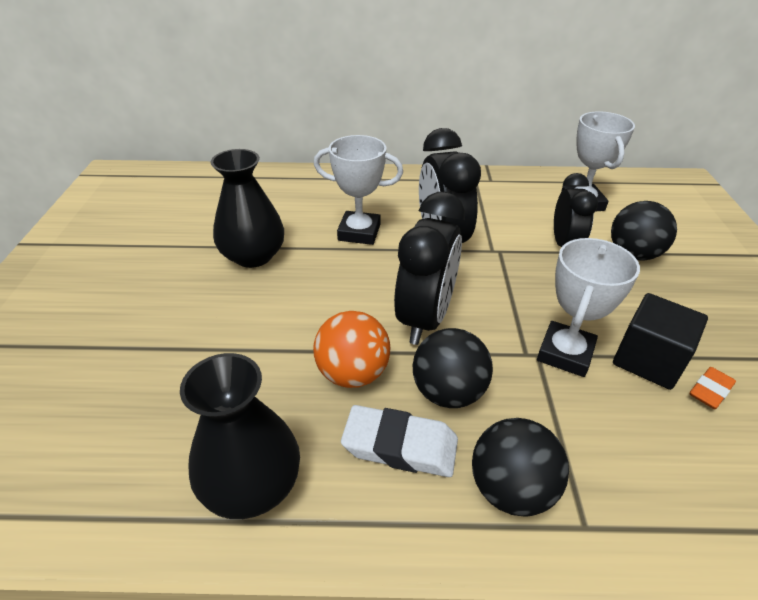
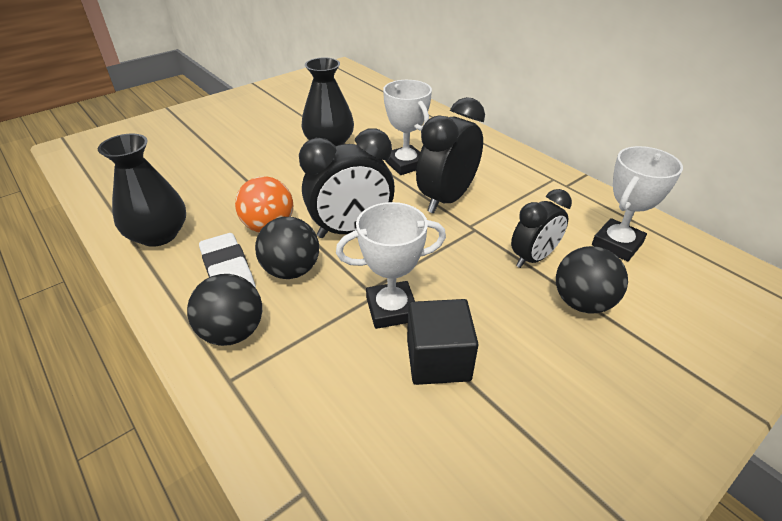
camera: 50 degrees right, 0 degrees up
orange eraser [690,367,736,409] -> none

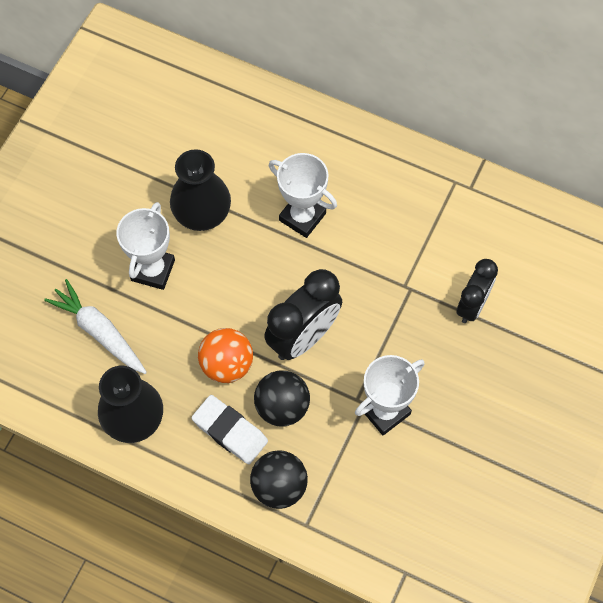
camera: 25 degrees left, 25 degrees up
black cube [407,299,479,385] -> none
black clock [416,97,485,213] -> none
black ball [556,246,628,313] -> none
white trophy [592,146,683,261] -> white trophy moved to [116,202,175,290]
none -> white carrot [44,279,147,374]

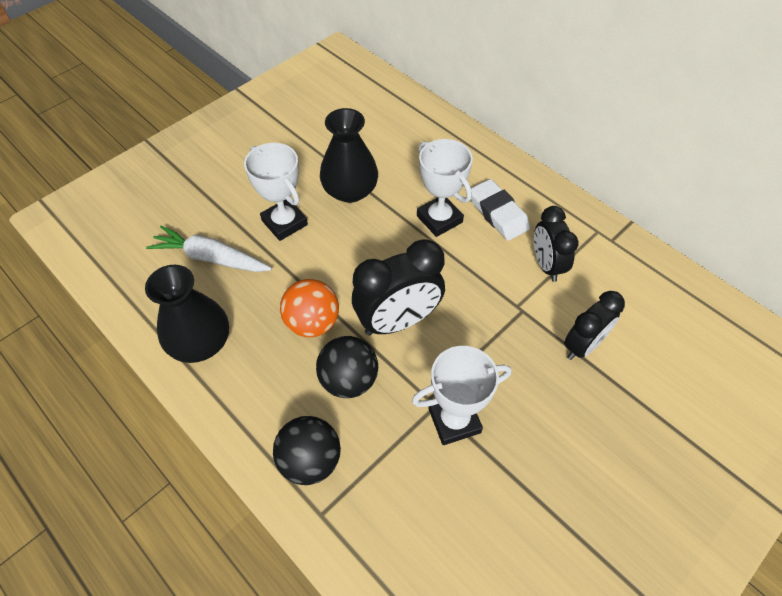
camera: 20 degrees right, 10 degrees down
white carrot [44,279,147,374] -> white carrot turned 45 degrees counterclockwise [146,225,272,272]
white trophy [116,202,175,290] -> white trophy turned 75 degrees counterclockwise [244,143,308,241]
white eraser [192,395,268,464] -> white eraser moved to [471,179,530,241]
none -> black clock [534,206,578,282]

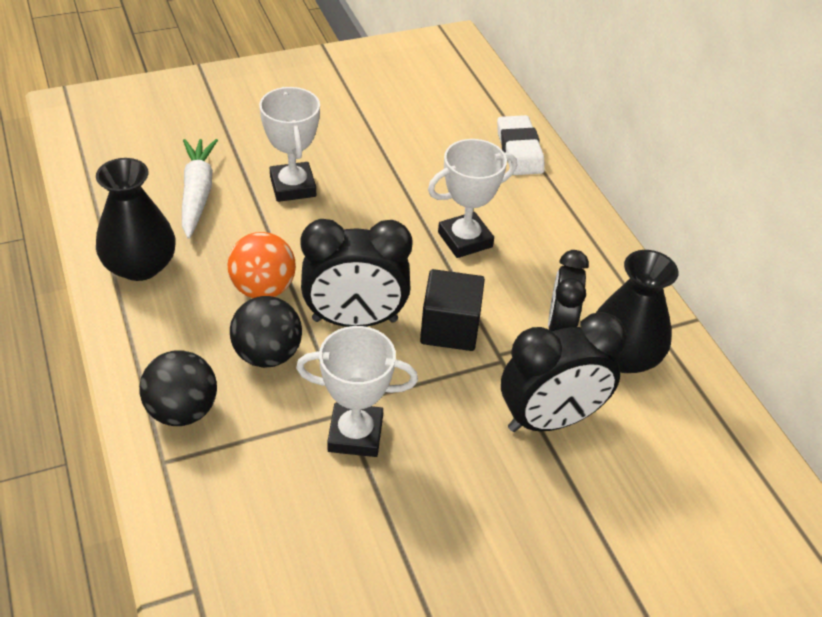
camera: 20 degrees right, 10 degrees down
white carrot [146,225,272,272] -> white carrot turned 45 degrees clockwise [182,139,218,239]
black vase [320,108,378,203] -> black vase moved to [596,250,678,373]
white trophy [417,139,473,237] -> white trophy turned 75 degrees clockwise [428,139,517,258]
white eraser [471,179,530,241] -> white eraser moved to [497,115,545,175]
black clock [564,291,625,360] -> black clock [501,312,627,432], size x1.52
none -> black cube [420,269,485,351]

